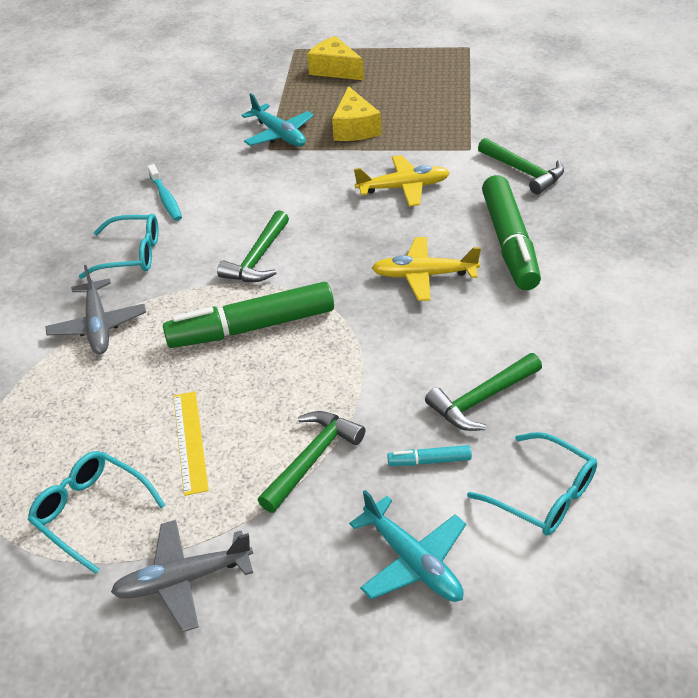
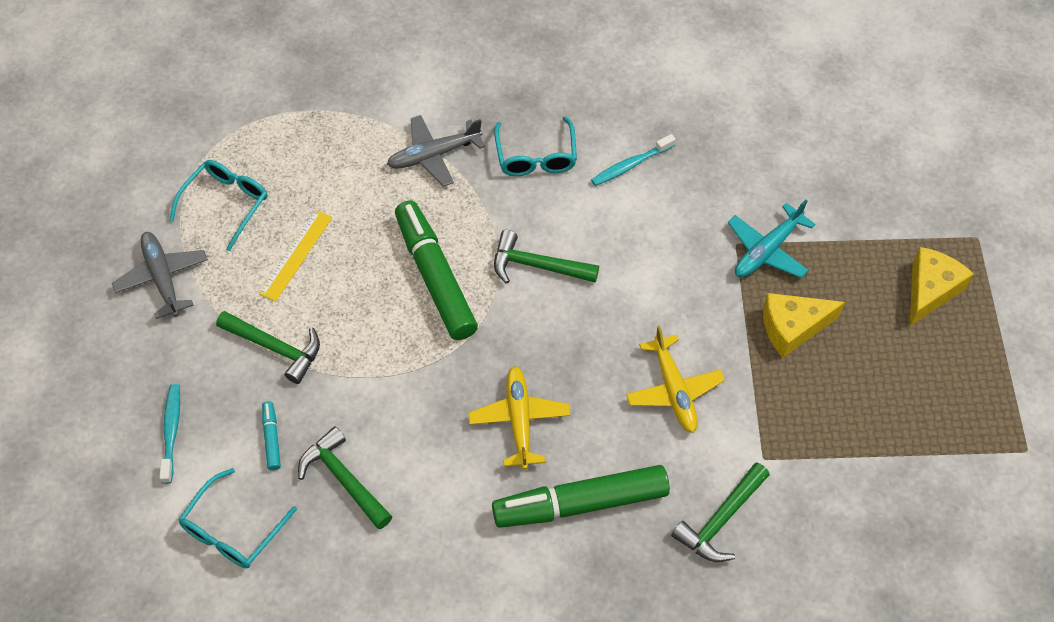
camera: 80 degrees right, 15 degrees up
yellow ruler [173,391,209,496] -> yellow ruler turned 45 degrees counterclockwise [259,210,332,302]
turquoise plane [349,490,466,602] -> turquoise toothbrush [159,384,180,484]

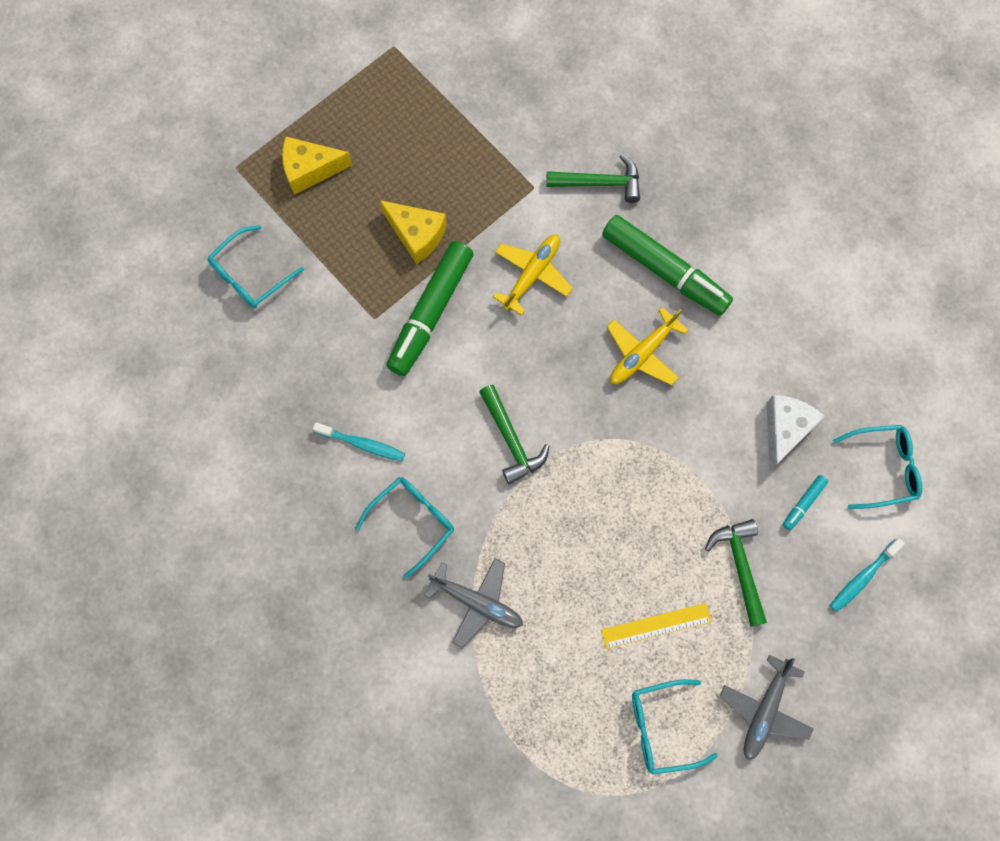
camera: 130 degrees left, 15 degrees up
green hammer [298,426,393,529] -> white cheese [766,395,825,470]
green marker [395,200,478,340] -> green marker moved to [386,241,474,376]
turquoise plane [728,199,816,278] -> none
none -> turquoise glasses [207,225,304,308]

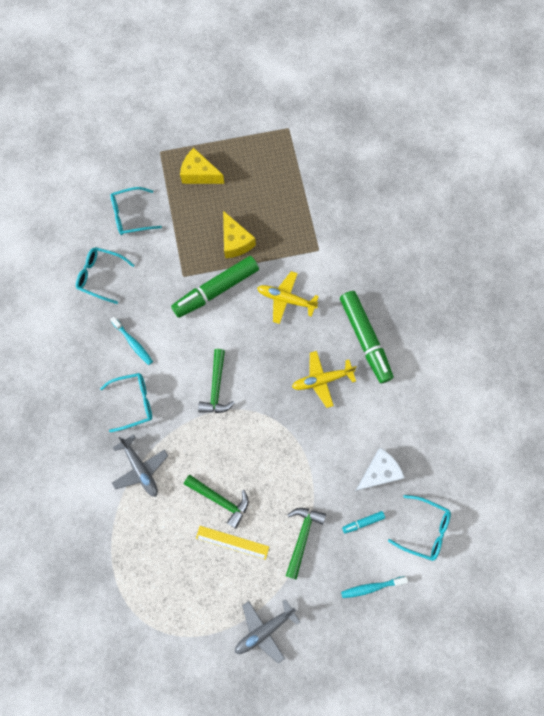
camera: 30 degrees right, 0 degrees up
yellow plane [493,234,573,316] -> yellow plane turned 135 degrees counterclockwise [257,271,319,324]
green hammer [546,154,640,203] -> green hammer moved to [184,475,249,529]
turquoise glasses [632,679,718,774] -> turquoise glasses moved to [76,247,134,304]

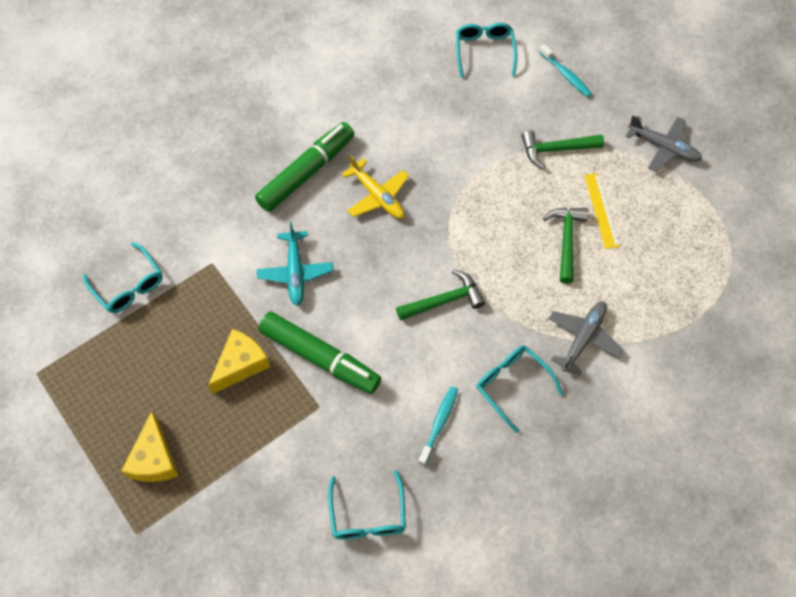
camera: 115 degrees left, 10 degrees down
turquoise glasses [111,187,162,235] -> turquoise glasses moved to [83,242,163,313]
yellow plane [257,271,319,324] -> turquoise plane [257,222,333,306]
turquoise marker [342,511,385,534] -> none
white cheese [356,448,405,491] -> none

